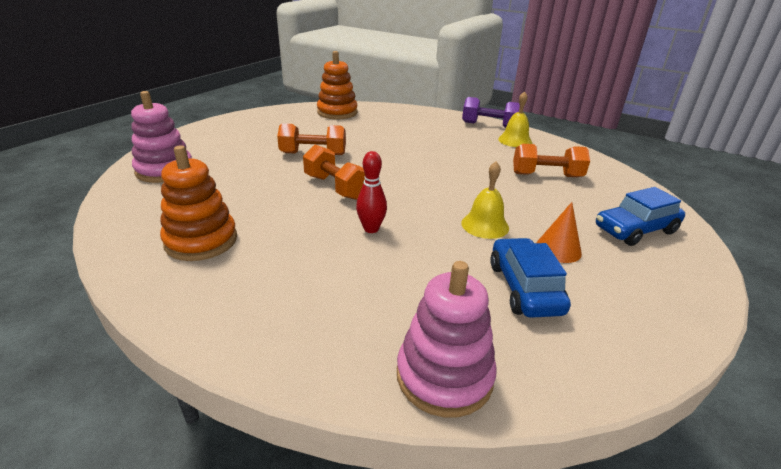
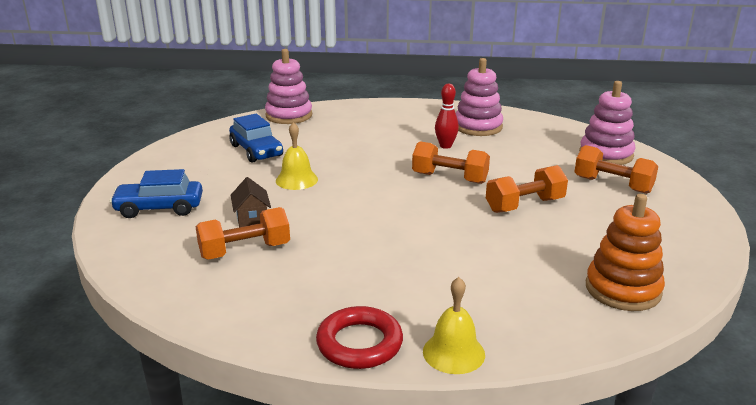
camera: 155 degrees right, 5 degrees down
orange stacking toy [160,145,237,261] -> pink stacking toy [456,58,503,136]
red bowling pin [356,151,387,233] -> red bowling pin moved to [435,83,459,149]
purple dumbbell [462,97,520,128] -> red ring [316,306,403,369]
yellow bell [498,91,532,147] -> yellow bell moved to [423,277,485,374]
orange cone [536,202,582,263] -> none
blue car [596,187,685,246] -> blue car turned 135 degrees counterclockwise [110,169,203,218]
none -> brown house [231,177,271,227]
none -> orange dumbbell [574,145,658,194]

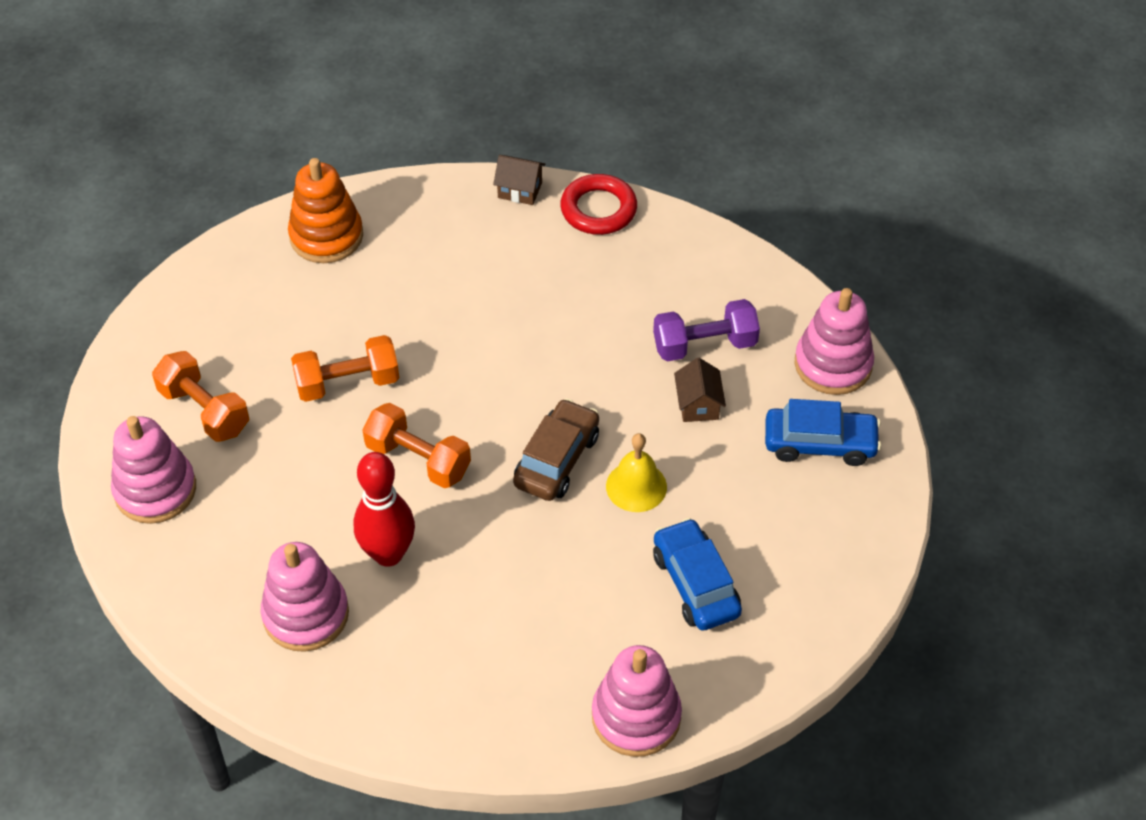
camera: 170 degrees left, 25 degrees up
orange dumbbell [195,207,290,260] -> purple dumbbell [653,299,760,361]
yellow bell [423,277,485,374] -> brown house [493,155,546,205]
red bowling pin [435,83,459,149] -> red bowling pin [353,452,415,567], size x1.56
none -> brown car [513,399,599,501]
none -> pink stacking toy [794,288,874,395]

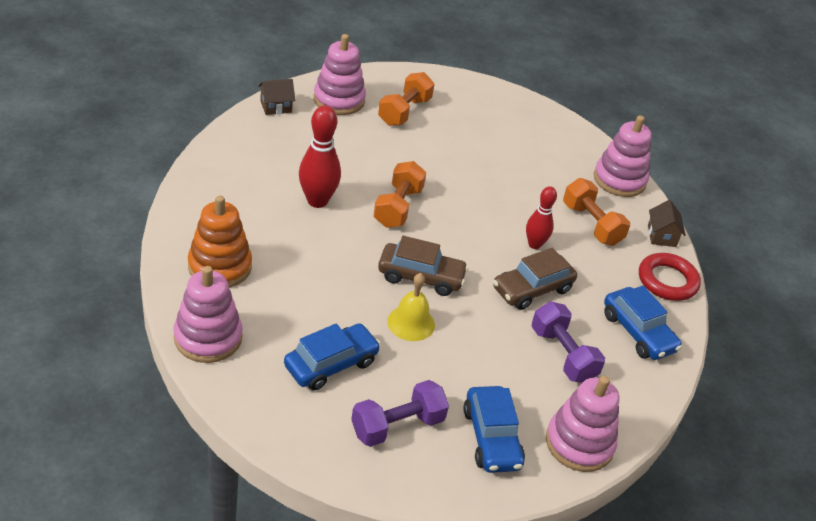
camera: 70 degrees right, 10 degrees down
pink stacking toy [261,542,349,652] -> pink stacking toy moved to [594,115,652,197]
orange stacking toy [288,158,363,263] -> orange stacking toy moved to [188,196,252,288]
orange dumbbell [291,335,399,402] -> orange dumbbell moved to [563,178,630,246]
brown house [674,358,726,422] -> brown house moved to [258,79,296,115]
none -> purple dumbbell [351,380,449,447]
none -> brown car [493,248,577,310]
none -> red bowling pin [526,186,557,249]
none -> blue car [604,286,682,360]

